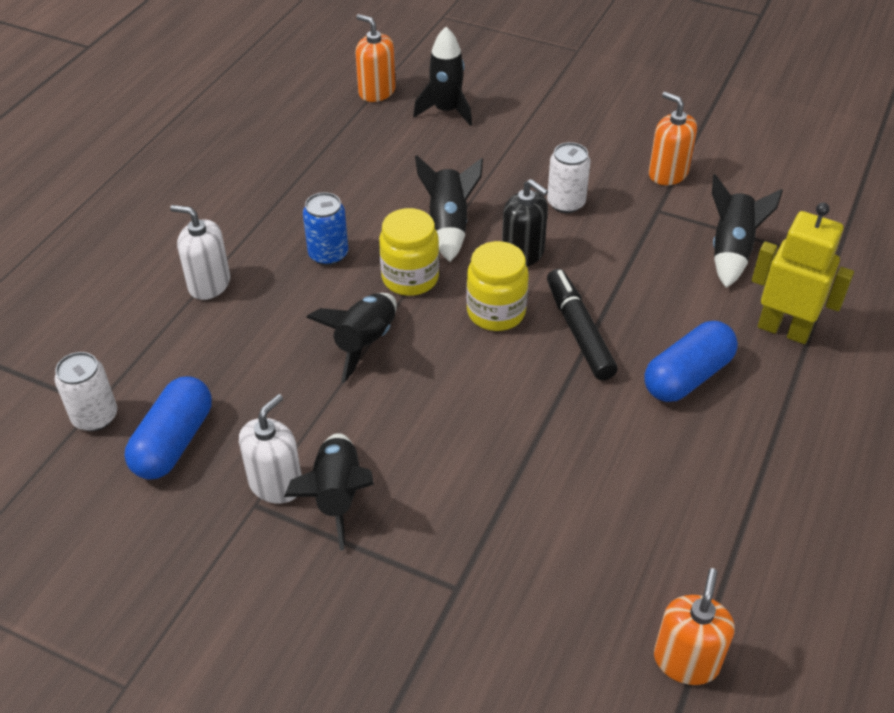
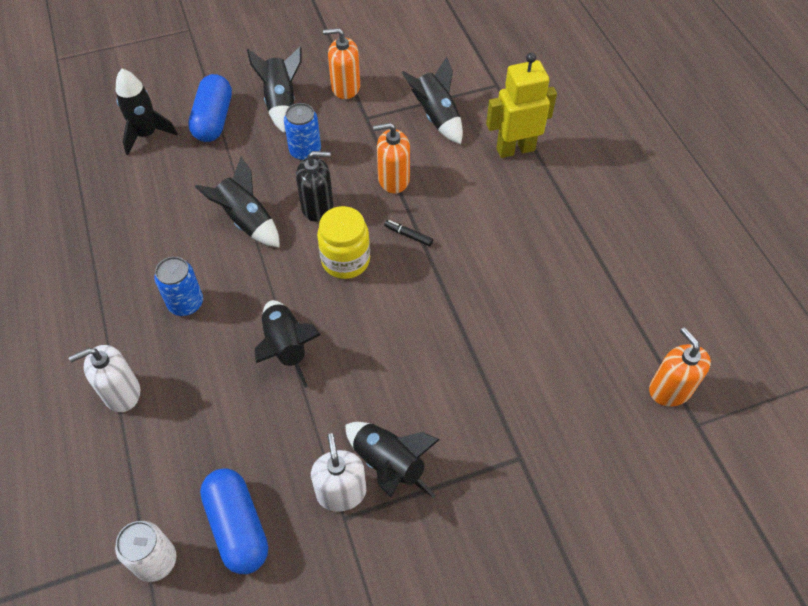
camera: 45 degrees left, 10 degrees up
orange soap dispenser [355,14,396,102] -> orange soap dispenser moved to [373,123,410,193]
yellow jar [379,208,439,296] -> none
white can [547,142,590,213] -> blue can [284,103,321,161]
black marker [547,269,618,381] -> black marker [384,220,433,246], size x0.46
blue capsule [644,321,738,402] -> blue capsule moved to [188,74,232,142]
none -> black rocket [247,46,301,133]

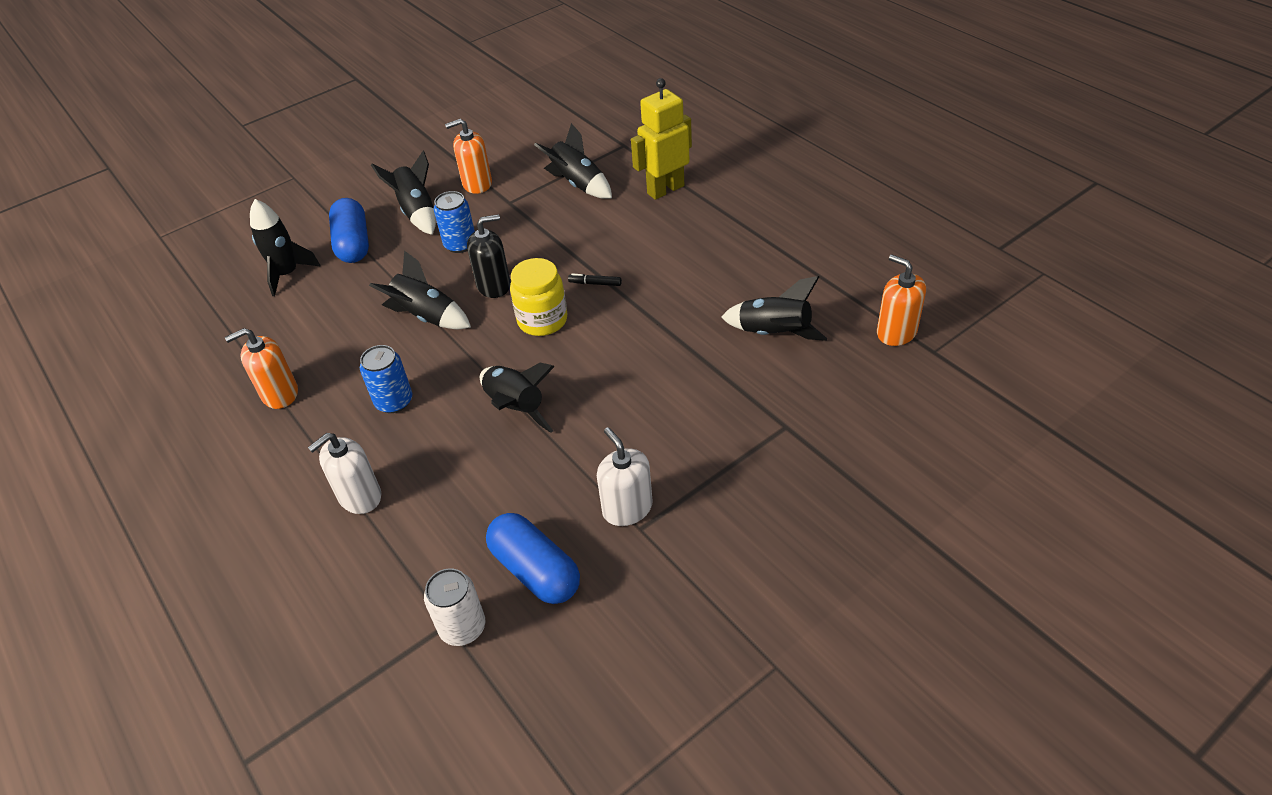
camera: 15 degrees left, 10 degrees down
black rocket [346,422,440,498] -> black rocket moved to [722,276,827,341]
orange soap dispenser [373,123,410,193] -> orange soap dispenser moved to [225,328,298,409]

